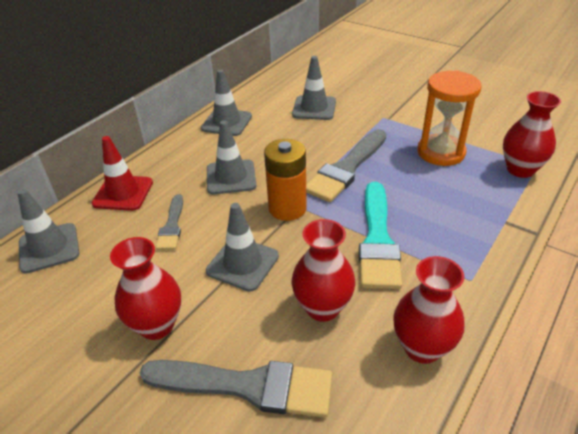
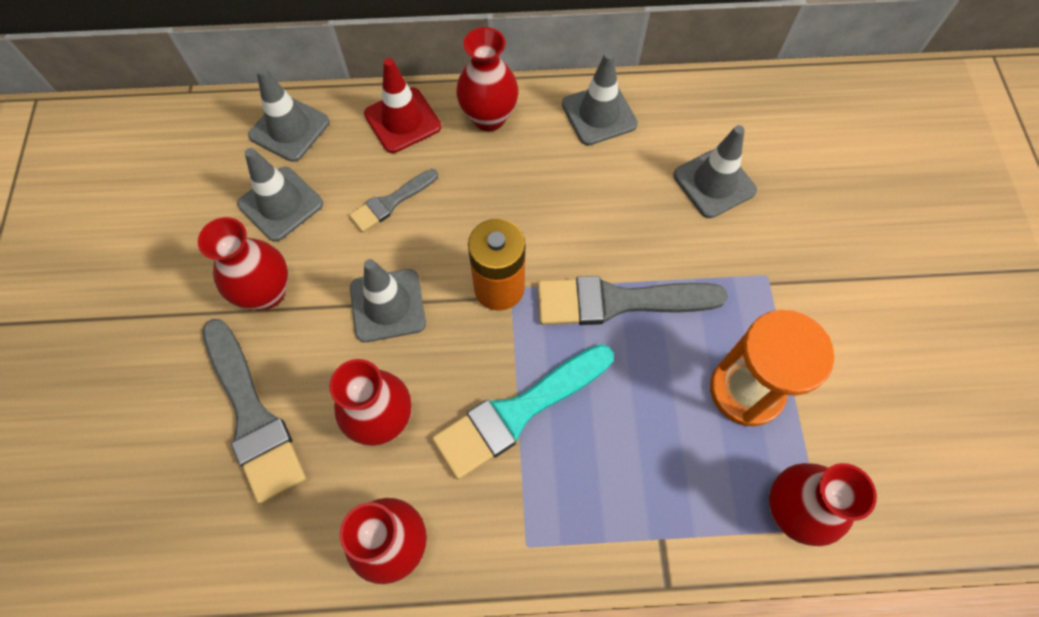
camera: 50 degrees right, 25 degrees up
grey traffic cone [207,120,256,194] -> grey traffic cone moved to [237,148,323,242]
none -> red vase [456,27,519,131]

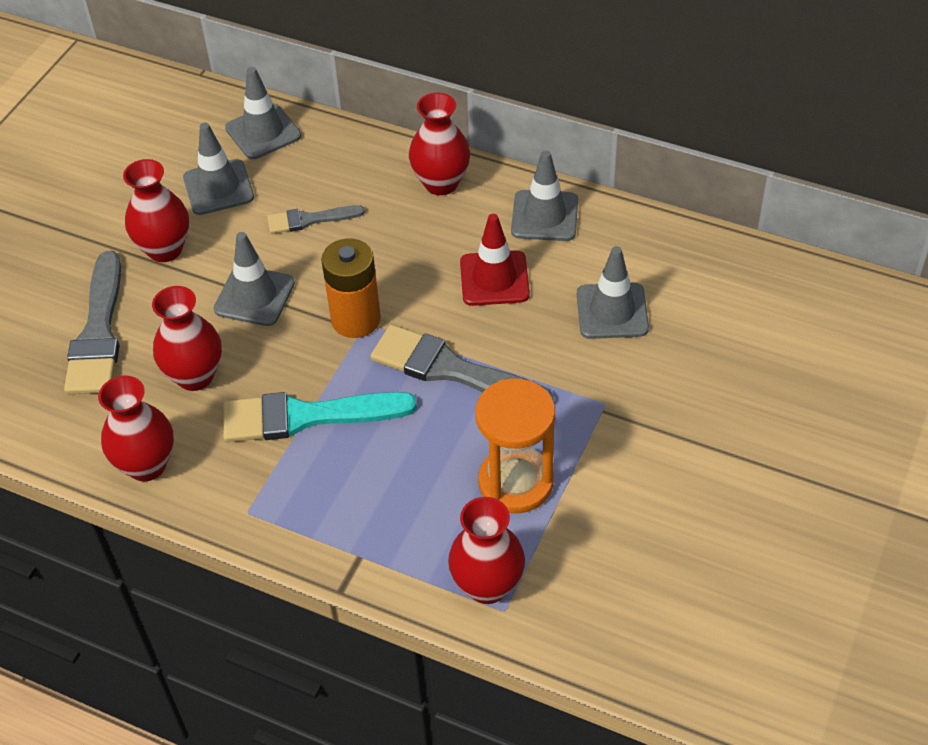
camera: 30 degrees right, 15 degrees down
red traffic cone [364,58,441,153] -> red traffic cone moved to [460,214,530,306]

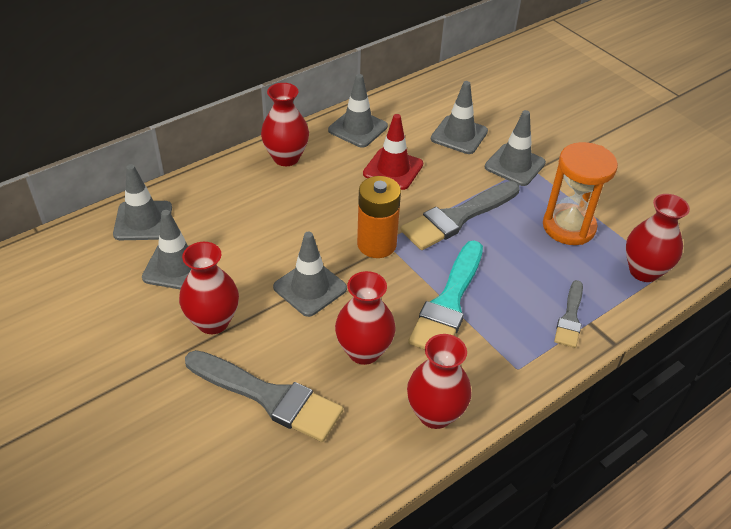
camera: 65 degrees left, 5 degrees down
grey brush [267,205,365,234] -> grey brush moved to [554,280,583,348]
none -> grey traffic cone [485,110,546,186]

